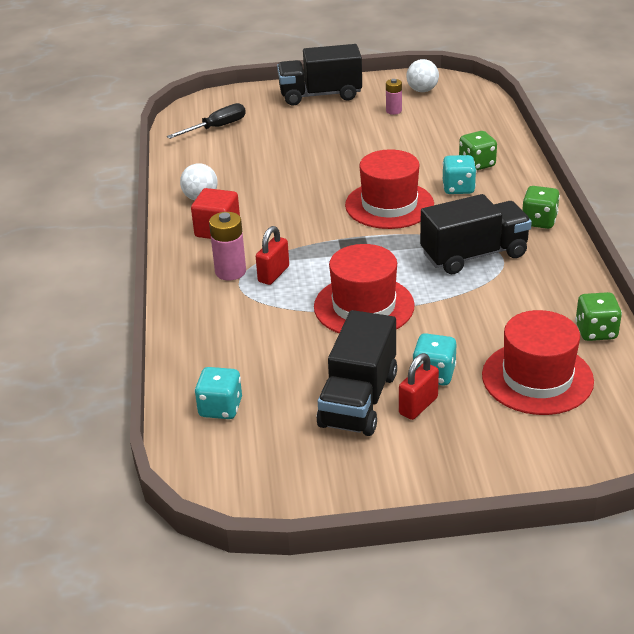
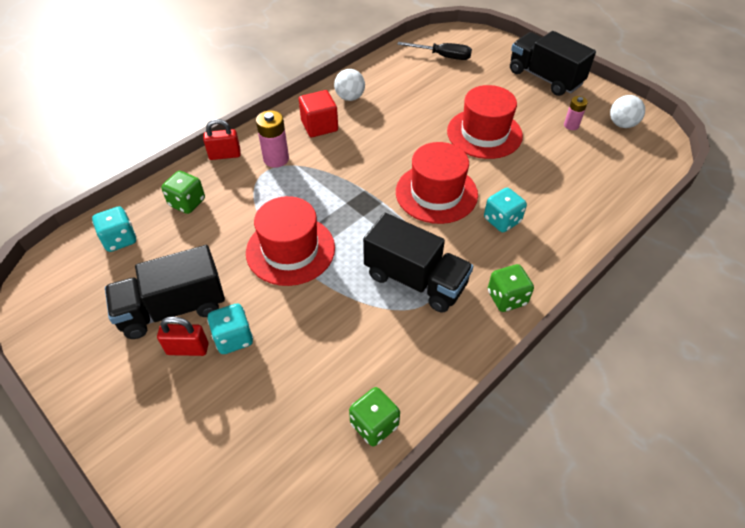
camera: 50 degrees right, 15 degrees up
red padlock [256,226,289,285] -> red padlock moved to [203,119,241,160]
green dice [459,131,497,171] -> green dice moved to [161,171,205,214]
red hat [482,310,594,415] -> red hat moved to [447,85,523,159]

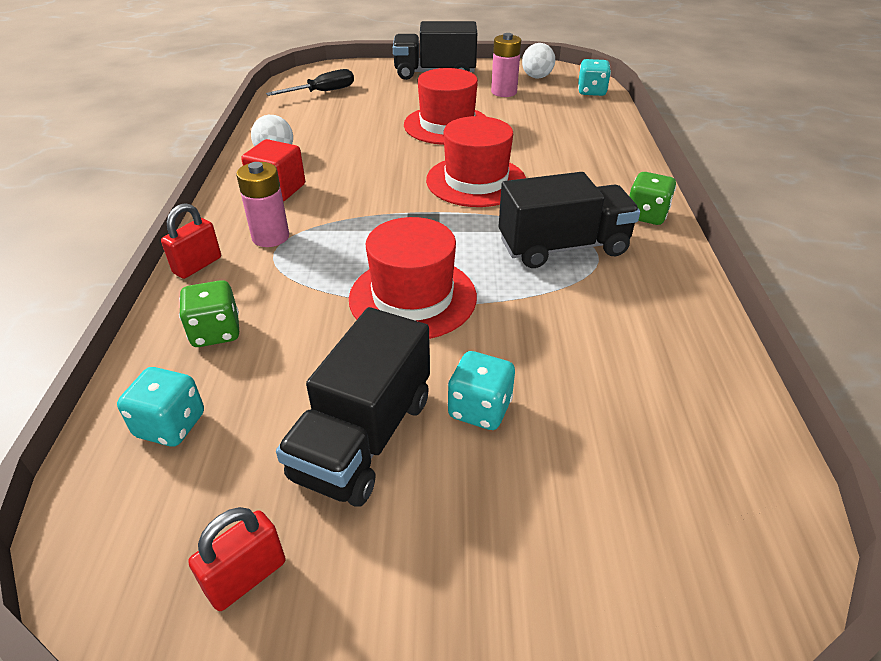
camera: 45 degrees left, 10 degrees down
red padlock [157,316,209,356] -> red padlock moved to [188,507,286,611]
green dice [349,387,400,446] -> none
turquoise dice [484,188,527,232] -> turquoise dice moved to [578,59,611,96]
pink battery [564,96,588,130] -> pink battery [491,33,521,97], size x1.59

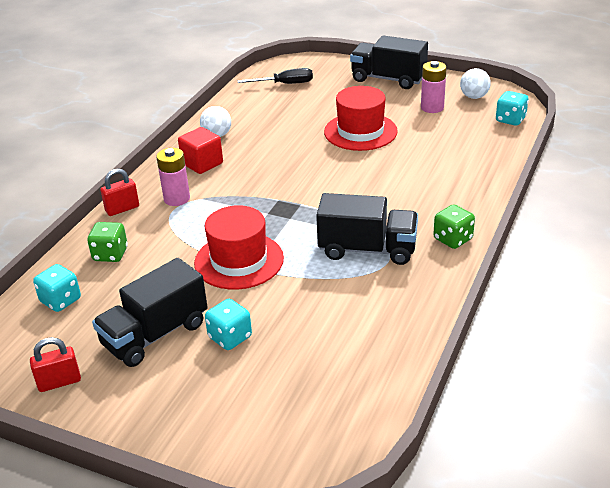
camera: 25 degrees right, 5 degrees down
red hat [426,116,526,207] -> none

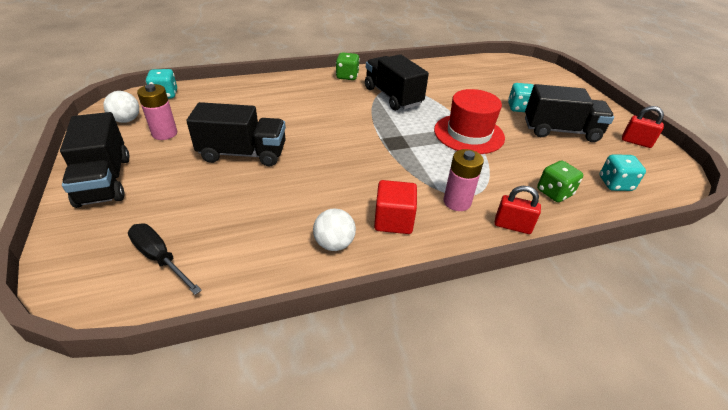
camera: 135 degrees left, 5 degrees up
red hat [324,86,398,151] -> black truck [187,102,286,166]

